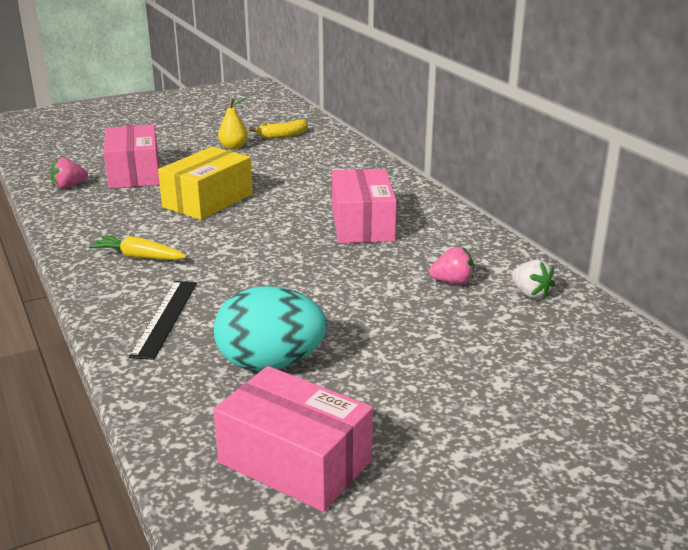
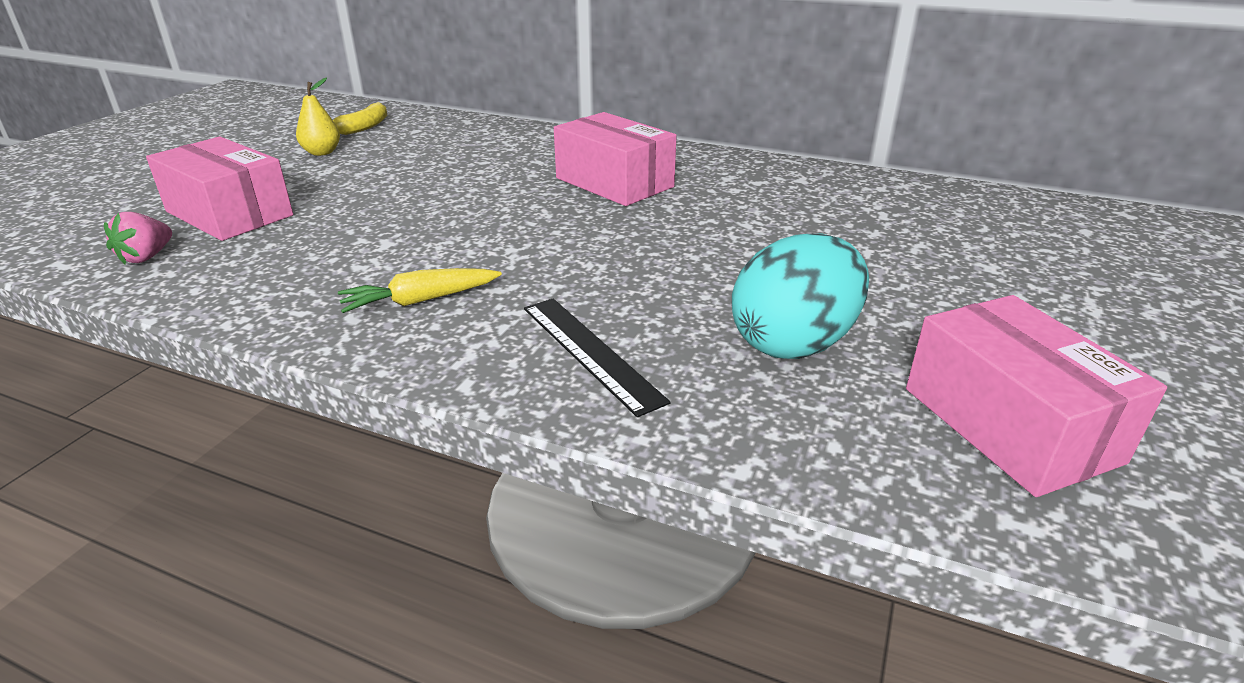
camera: 40 degrees left, 5 degrees up
yellow box [158,147,253,220] -> none
pink box [213,366,373,512] -> pink box turned 75 degrees clockwise [906,295,1167,497]
pink strawberry [429,247,474,284] -> none
white strawberry [511,260,555,299] -> none

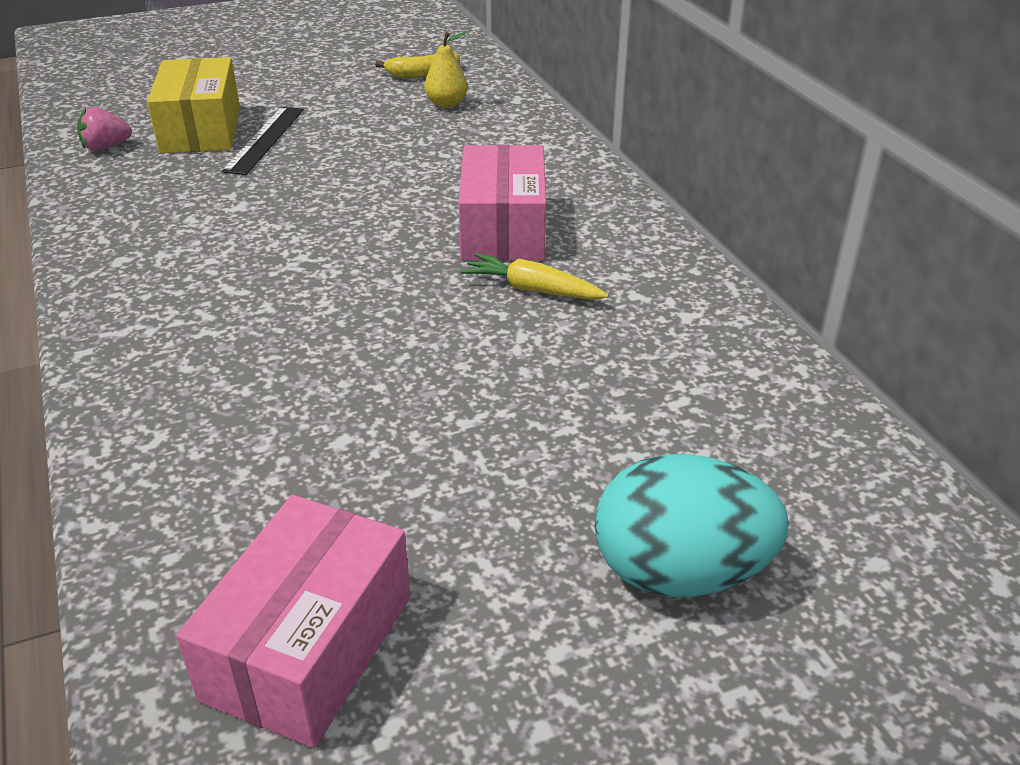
camera: 45 degrees right, 5 degrees up
pink box [146,136,293,241] -> yellow box [147,57,240,154]
yellow pear [296,77,340,156] -> yellow pear moved to [425,32,468,108]
yellow carrot [338,268,502,313] -> yellow carrot moved to [460,253,609,300]
black ruler [524,299,671,417] -> black ruler moved to [222,107,304,175]
turquoise egg [732,233,869,359] -> turquoise egg moved to [595,454,789,597]

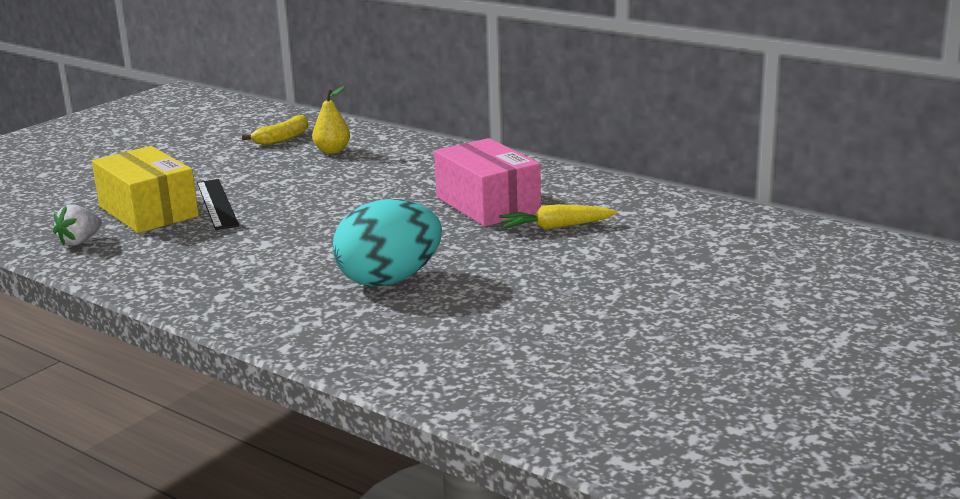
camera: 30 degrees left, 15 degrees down
pink strawberry [77,107,132,151] -> white strawberry [53,204,102,246]
pink box [176,495,411,748] -> none
turquoise egg [595,454,789,597] -> turquoise egg moved to [333,199,442,286]

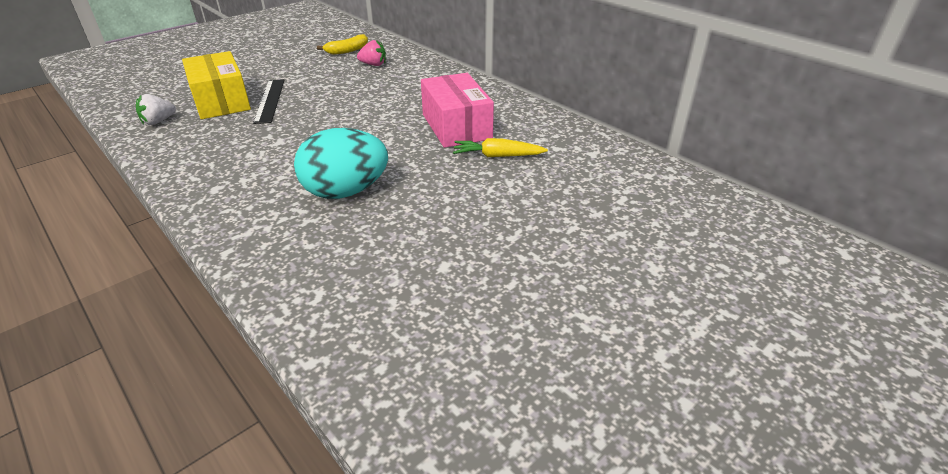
camera: 10 degrees right, 15 degrees up
yellow pear [312,86,350,154] -> pink strawberry [357,40,386,66]

